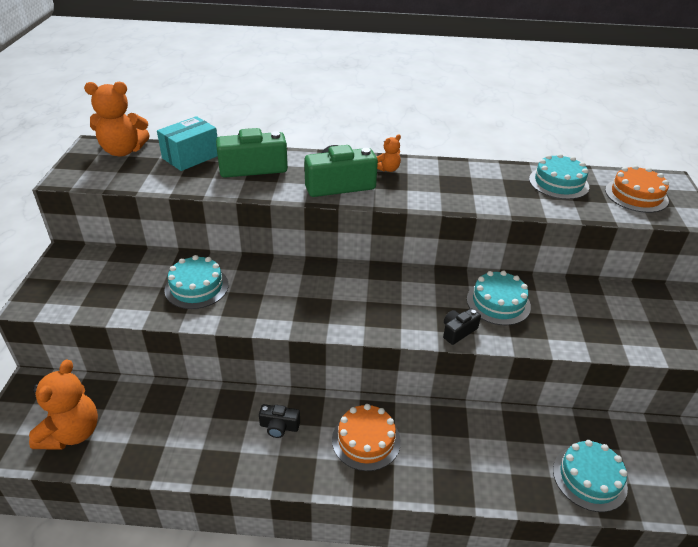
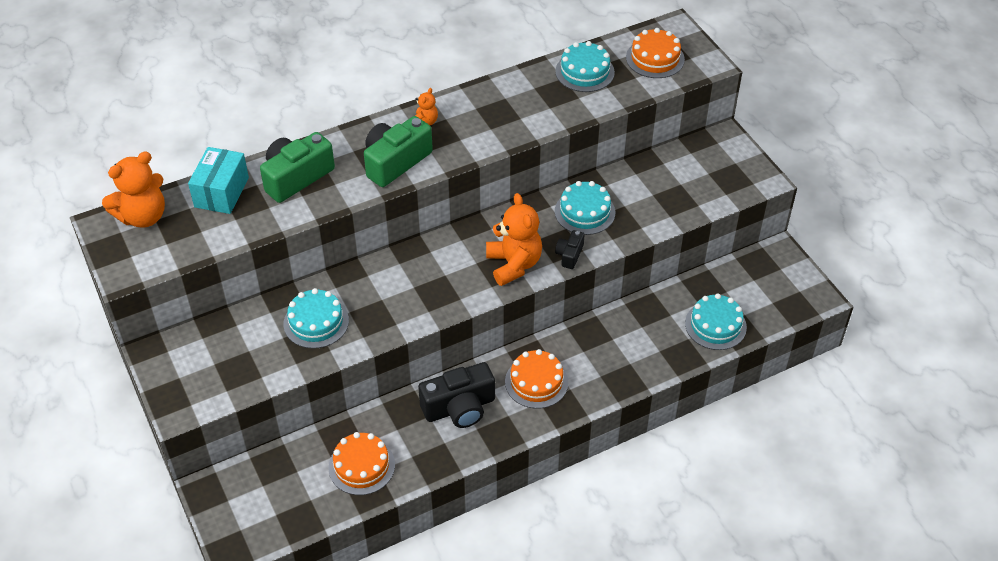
camera: 30 degrees left, 10 degrees up
orange teddy bear [29,359,98,450] -> orange teddy bear moved to [486,193,542,286]
black camera [259,404,300,438] -> black camera [418,362,495,428], size x1.97
none -> orange cake [328,432,395,495]

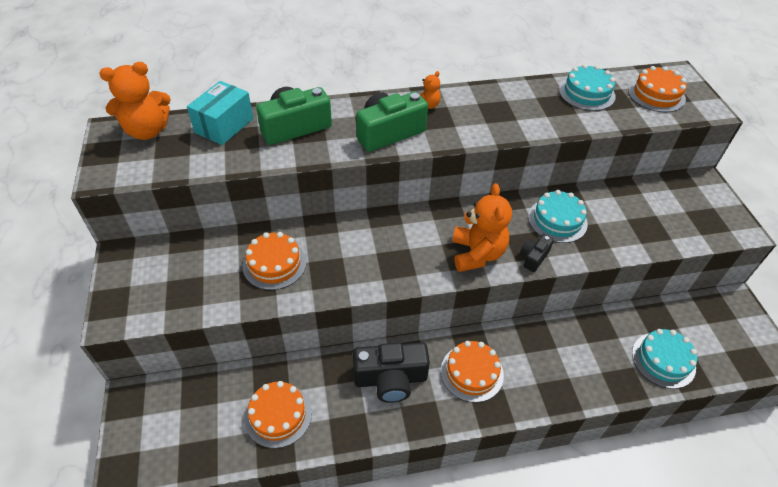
camera: 15 degrees right, 0 degrees up
turquoise cake [283,288,349,349] -> orange cake [243,232,306,290]

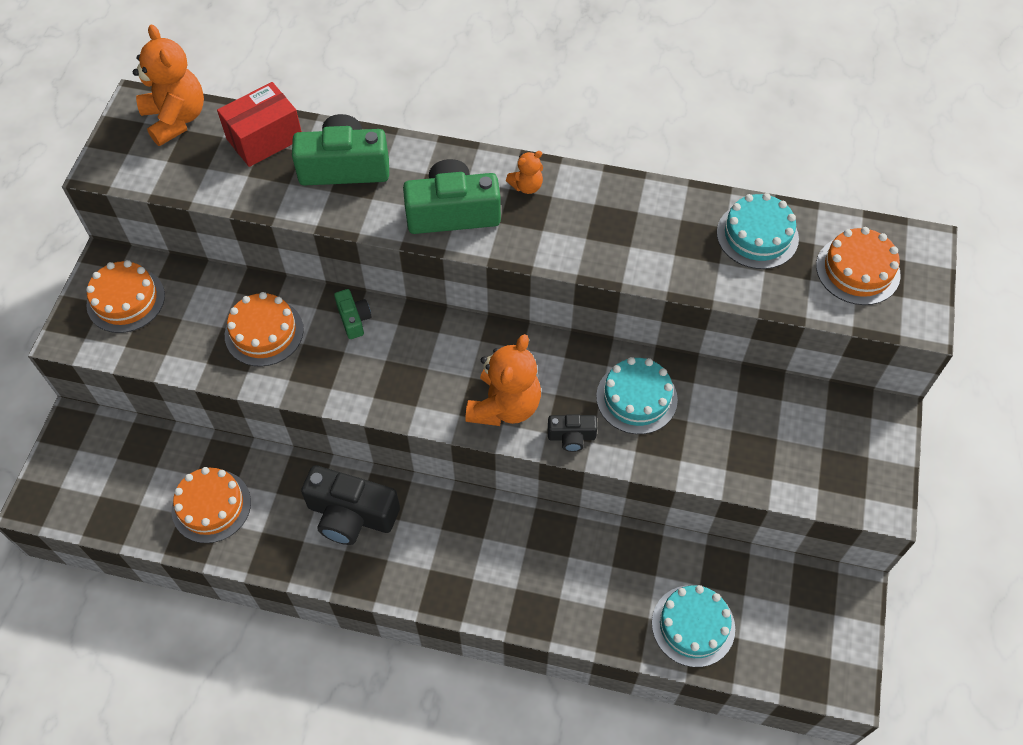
camera: 25 degrees right, 10 degrees up
orange teddy bear [99,62,171,140] -> orange teddy bear turned 120 degrees counterclockwise [133,24,204,146]
turquoise box [187,81,253,145] -> red box [217,82,302,167]
orange cake [441,341,504,403] -> orange cake moved to [86,260,165,333]
black camera [520,234,554,272] -> black camera turned 150 degrees counterclockwise [548,414,597,452]
none -> green camera [334,289,371,339]

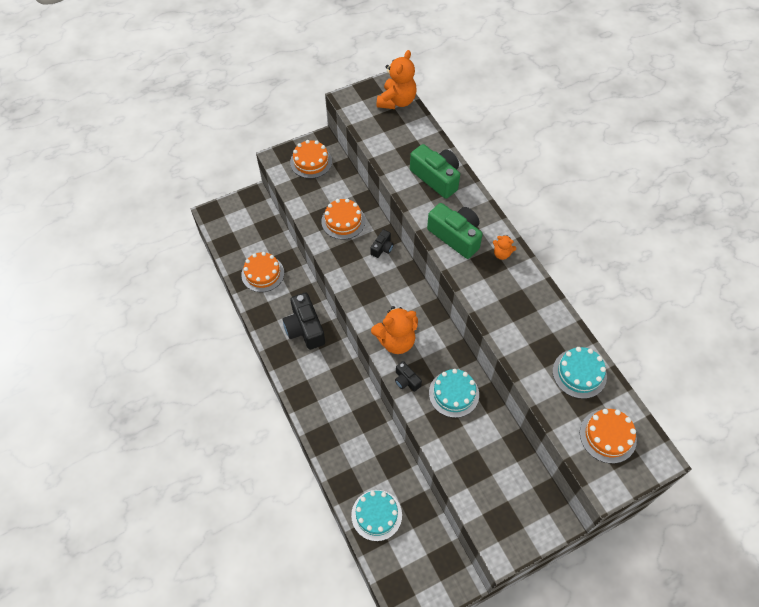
camera: 50 degrees right, 0 degrees up
red box [217,82,302,167] -> none
green camera [334,289,371,339] -> black camera [370,229,393,258]

